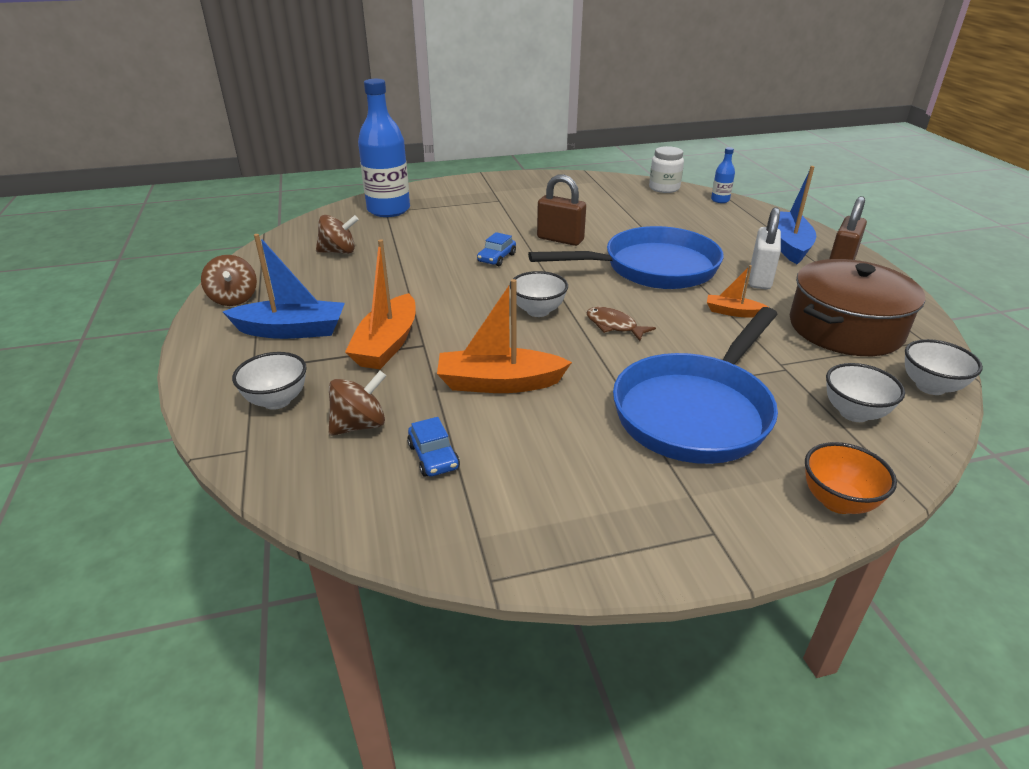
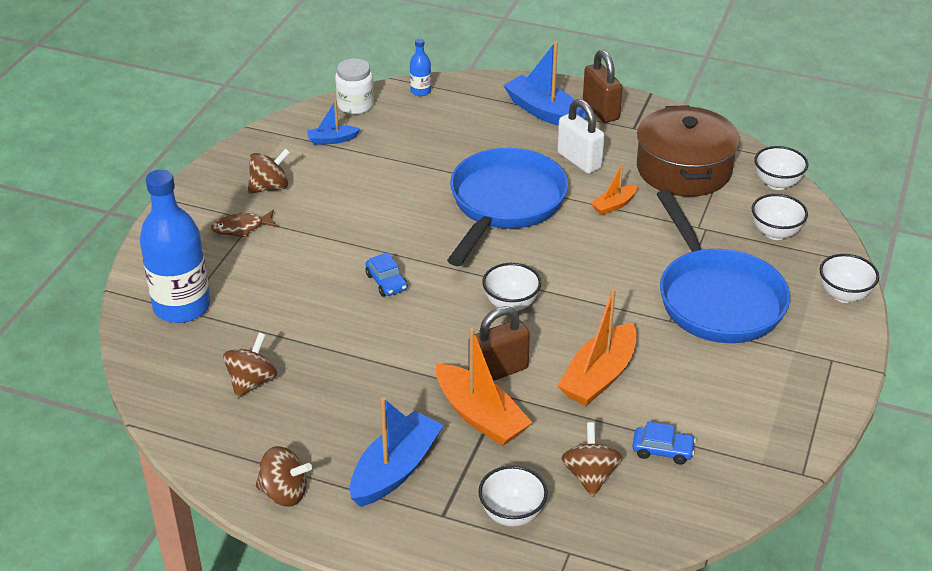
camera: 55 degrees left, 5 degrees up
brown padlock [537,174,586,246] -> brown padlock moved to [474,306,530,381]
brown fish [586,307,656,341] -> brown fish moved to [211,210,278,238]
orange bowl [805,442,897,514] -> white bowl [819,254,879,303]
none -> brown spinning top [248,149,290,194]
none -> blue boat [307,100,360,145]

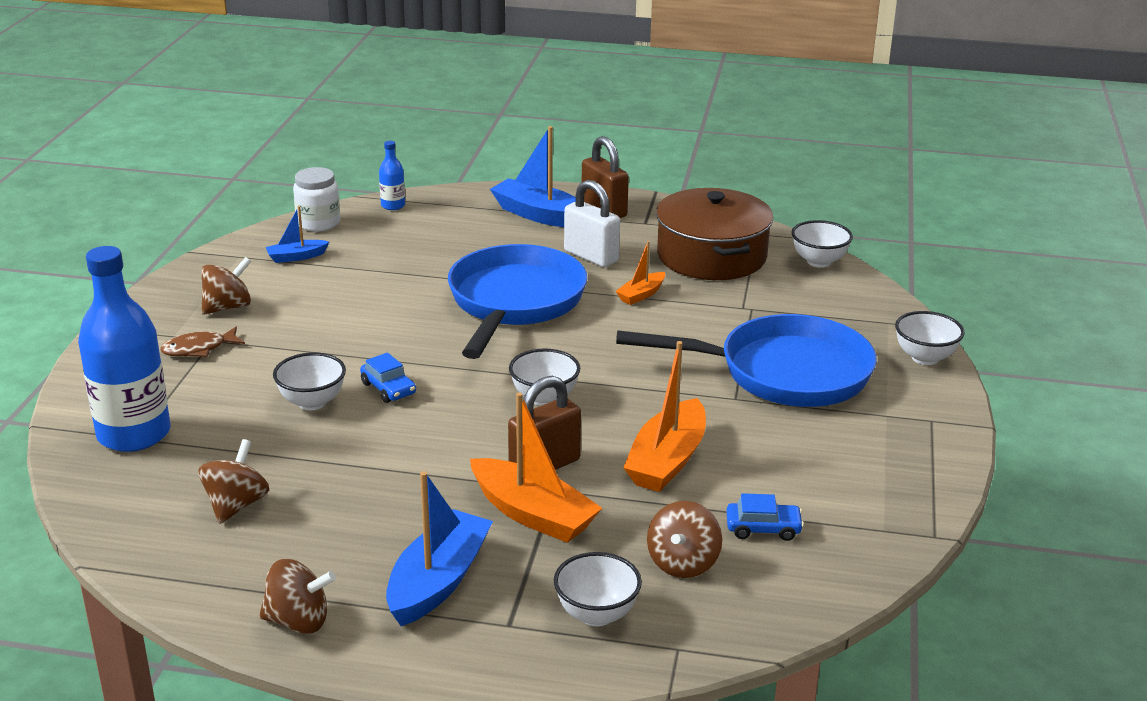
camera: 10 degrees left, 10 degrees down
brown spinning top [561,422,622,497] -> brown spinning top turned 150 degrees counterclockwise [647,501,722,578]
blue pan [656,190,790,343] -> blue pan turned 60 degrees counterclockwise [616,314,877,407]
white bowl [752,194,808,240] -> white bowl moved to [273,352,346,410]

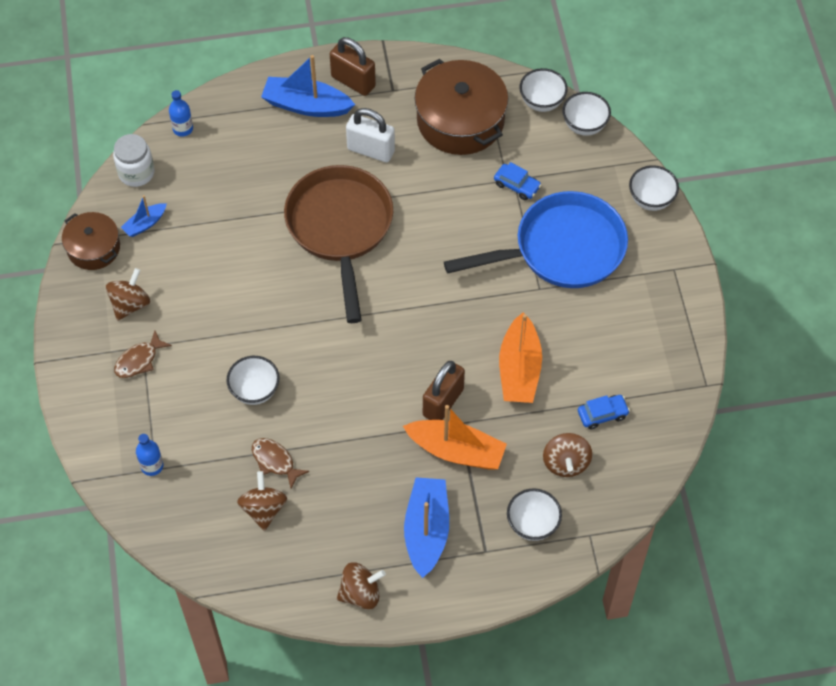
camera: 20 degrees left, 30 degrees up
blue bottle [78,246,170,452] -> blue bottle [136,434,164,476], size x0.44
blue car [360,353,416,403] -> blue car moved to [494,162,541,200]
blue pan [448,244,587,359] -> brown pan [284,165,393,323]
white bowl [509,349,580,406] -> white bowl moved to [562,92,611,136]
orange boat [615,241,665,305] -> none
none -> brown pot [62,212,120,270]
none -> brown fish [252,438,309,489]

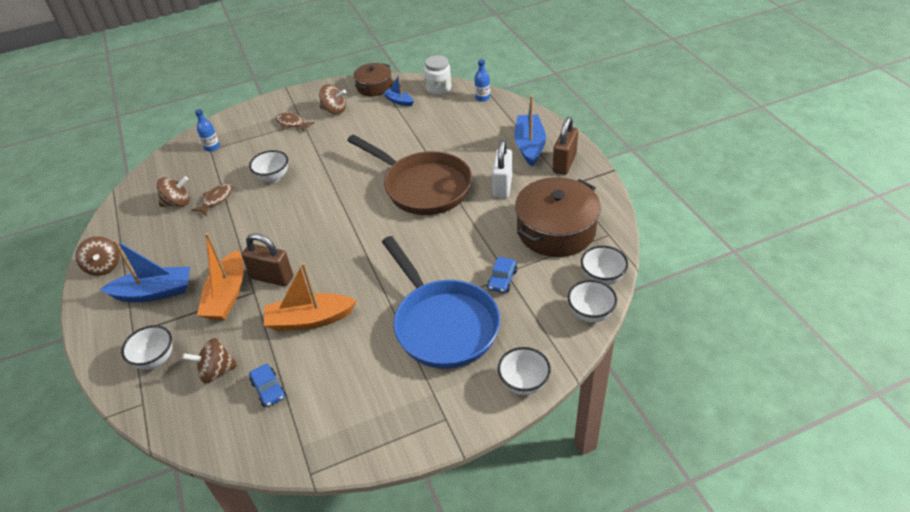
camera: 80 degrees right, 15 degrees down
brown pan [284,165,393,323] -> brown pan turned 60 degrees clockwise [347,134,472,215]

